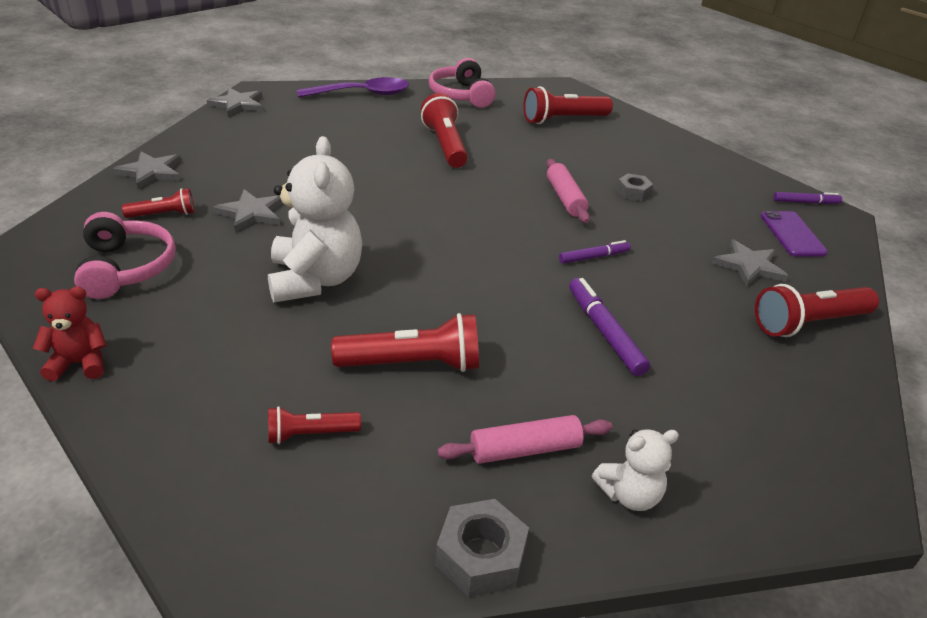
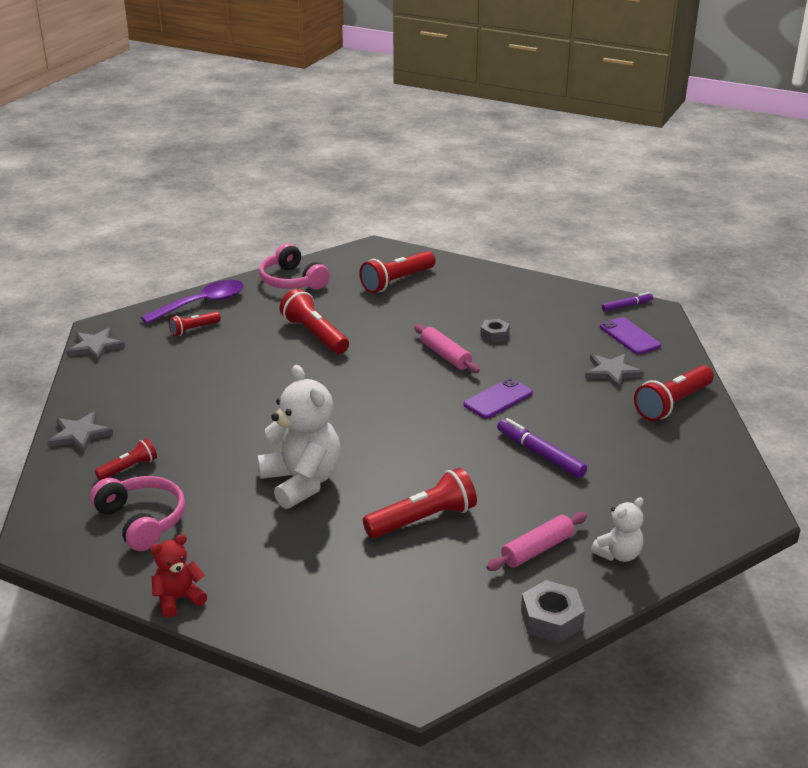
camera: 20 degrees left, 5 degrees down
grey star [213,189,283,232] -> none
red flashlight [268,406,361,444] -> red flashlight moved to [169,312,221,336]
purple marker [559,240,631,264] -> purple phone [463,378,533,419]

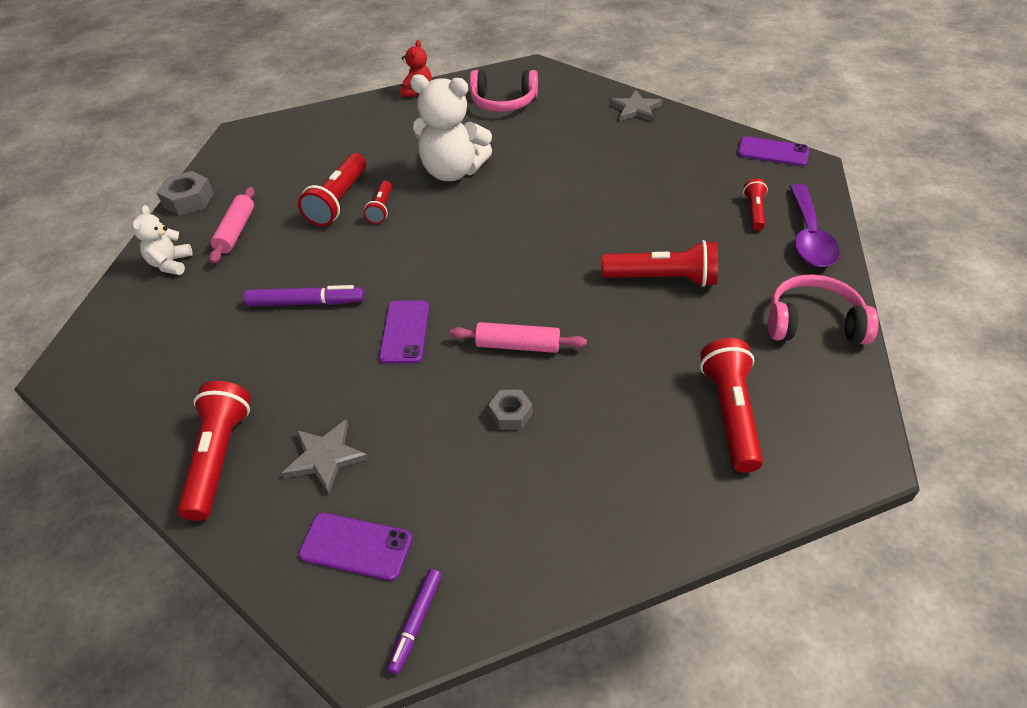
camera: 135 degrees right, 15 degrees up
grey star [67,328,125,362] -> purple phone [738,136,809,166]
red flashlight [95,438,157,480] -> red flashlight moved to [364,181,392,224]

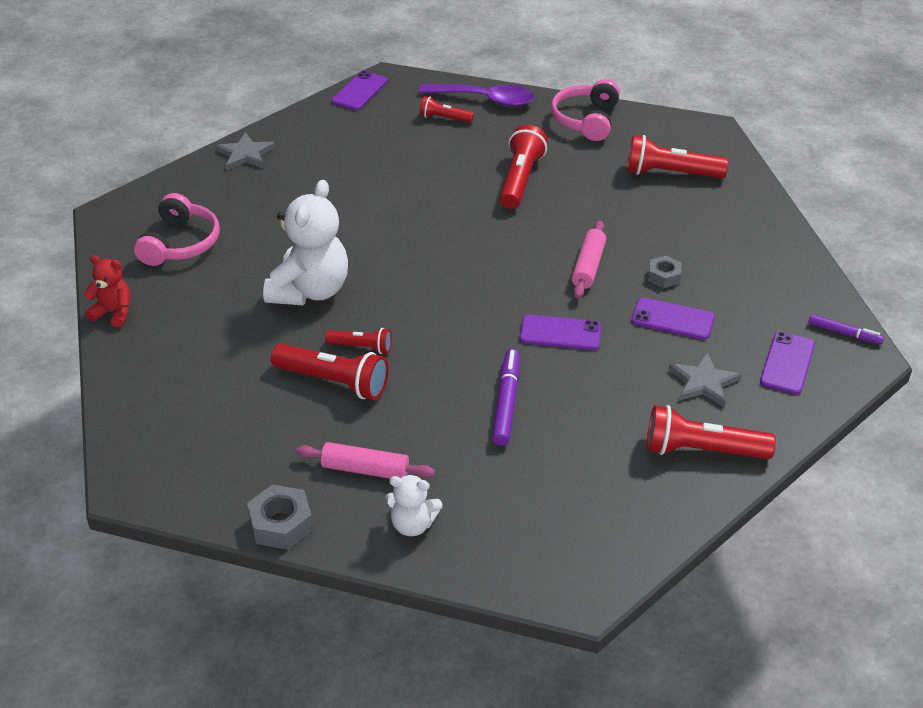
camera: 85 degrees left, 5 degrees down
none -> purple phone [631,298,715,340]

